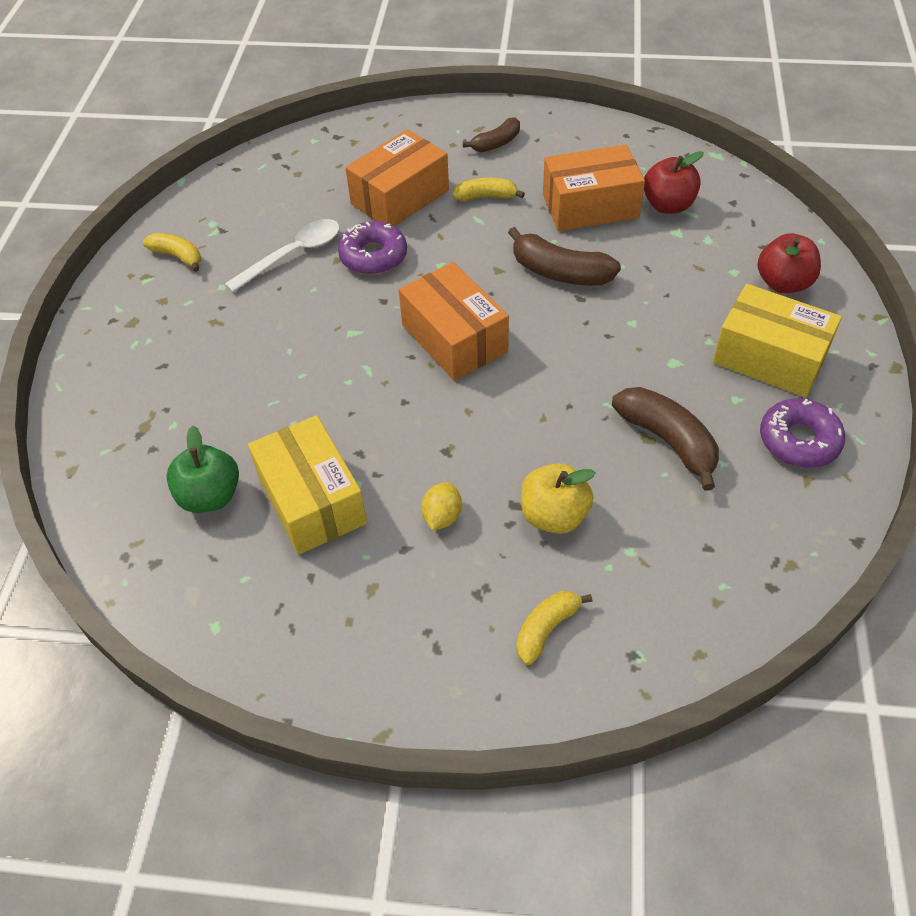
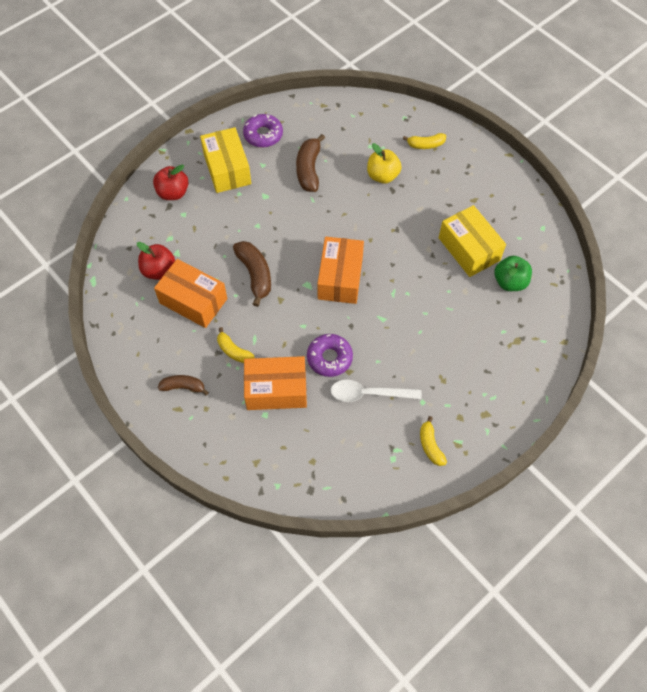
camera: 140 degrees left, 10 degrees up
yellow box [248,415,367,555] -> yellow box turned 45 degrees counterclockwise [439,205,506,277]
yellow lemon [421,482,462,530] -> none

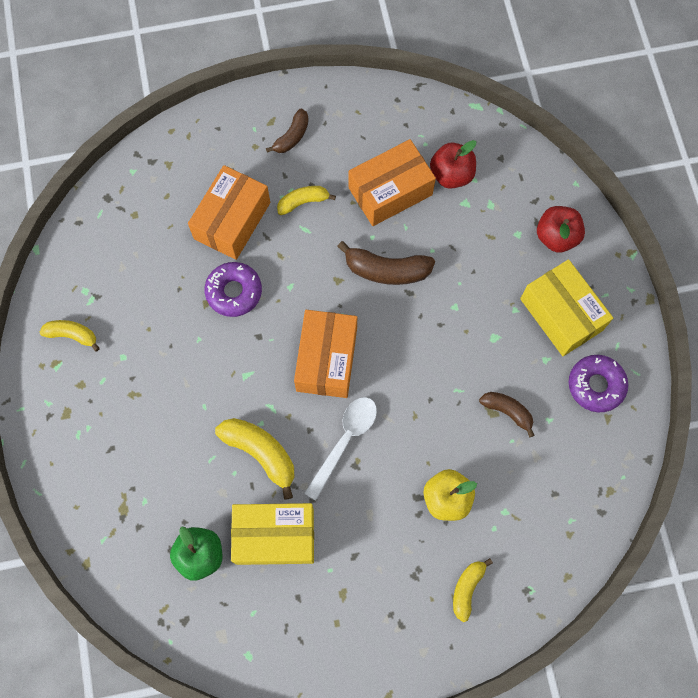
camera: 120 degrees right, 10 degrees up
yellow box [200,127,251,193] -> yellow box turned 45 degrees clockwise [520,259,613,356]
brown banana [296,134,325,192] -> brown banana [479,392,535,437], size x0.63
orange box [317,237,364,304] -> orange box turned 60 degrees clockwise [294,310,357,398]
white spoon [330,380,422,402] -> white spoon moved to [304,397,377,501]
none -> yellow banana [215,418,294,500]

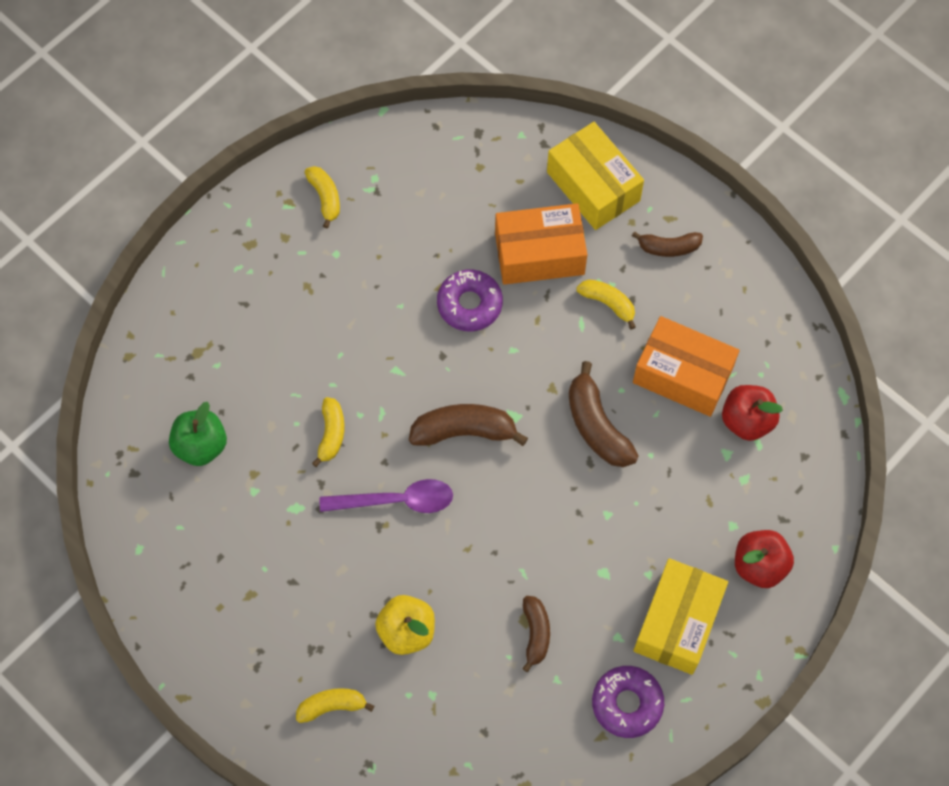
camera: 55 degrees right, 5 degrees down
yellow banana [215,418,294,500] -> yellow banana [312,397,345,467], size x0.63
yellow box [231,503,314,565] -> yellow box moved to [547,122,644,230]
orange box [294,310,357,398] -> brown banana [409,404,528,446]
white spoon [304,397,377,501] -> purple spoon [320,479,453,513]

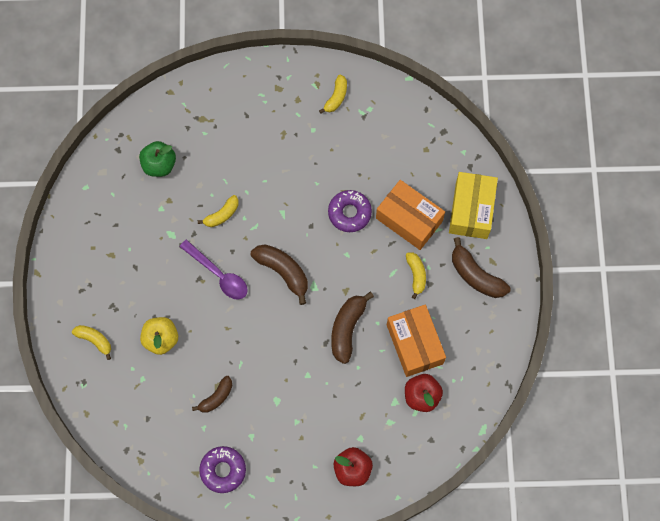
camera: 45 degrees right, 5 degrees up
brown banana [632,231,703,257] -> brown banana [452,237,510,298], size x1.59
yellow box [634,558,728,675] -> none

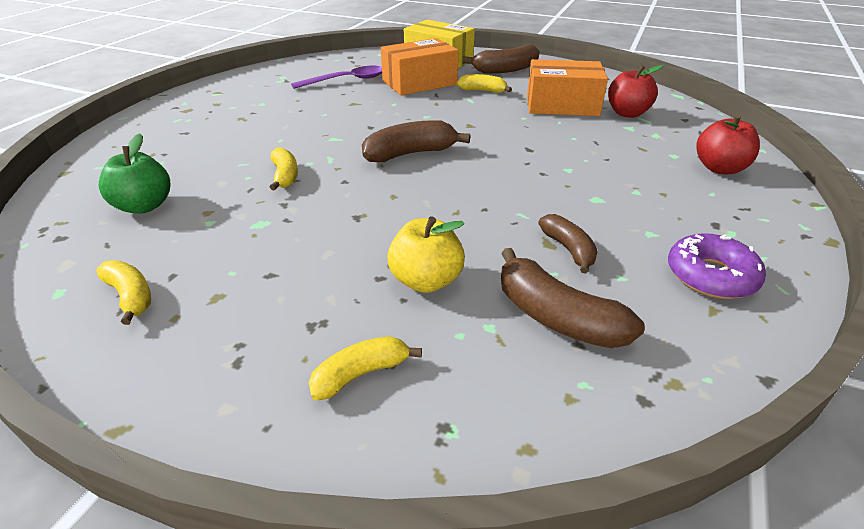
camera: 65 degrees left, 35 degrees down
purple spoon [180,239,248,300] -> purple spoon moved to [291,66,382,89]
yellow banana [319,75,347,114] -> yellow banana moved to [96,260,151,325]
purple donut [328,190,372,232] -> none
brown banana [331,292,374,364] -> brown banana moved to [501,248,645,348]

